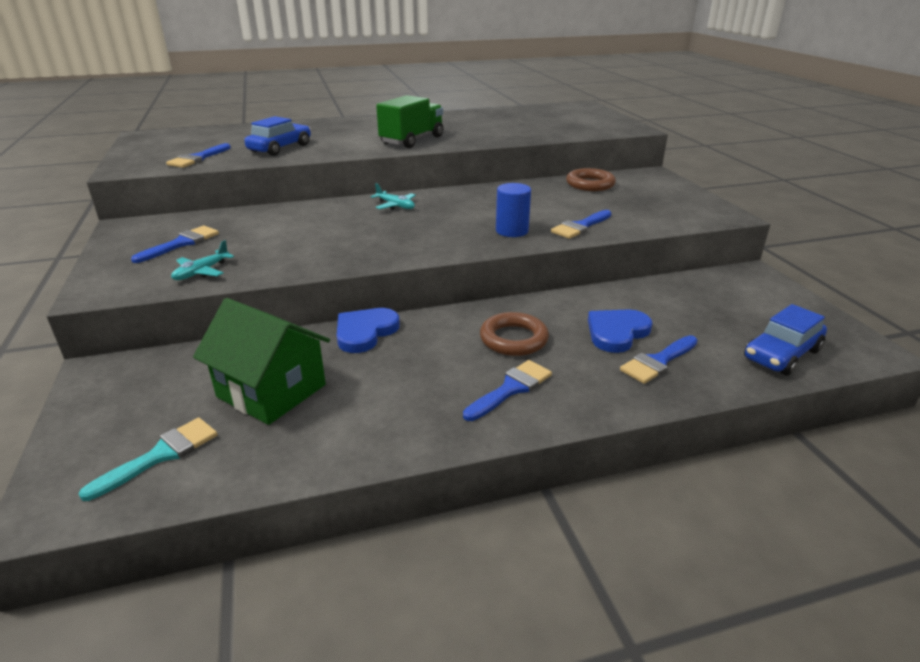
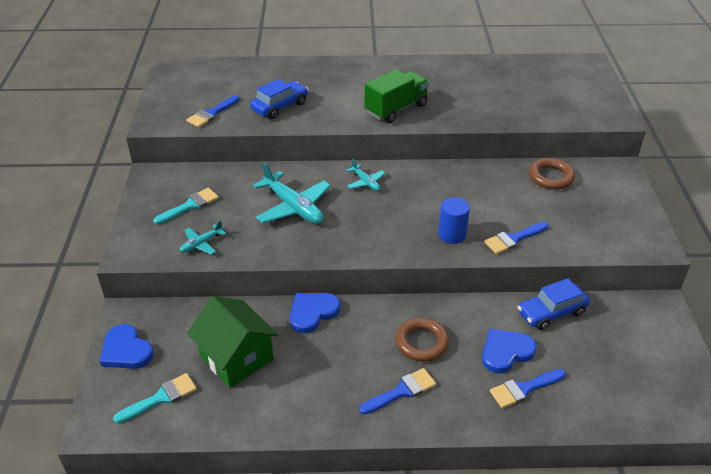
camera: 15 degrees right, 10 degrees up
blue brush [131,226,219,263] -> turquoise brush [153,188,219,224]
blue car [744,304,827,376] -> blue car moved to [517,278,590,330]
none -> blue heart [100,324,154,369]
none -> turquoise plane [253,162,331,224]

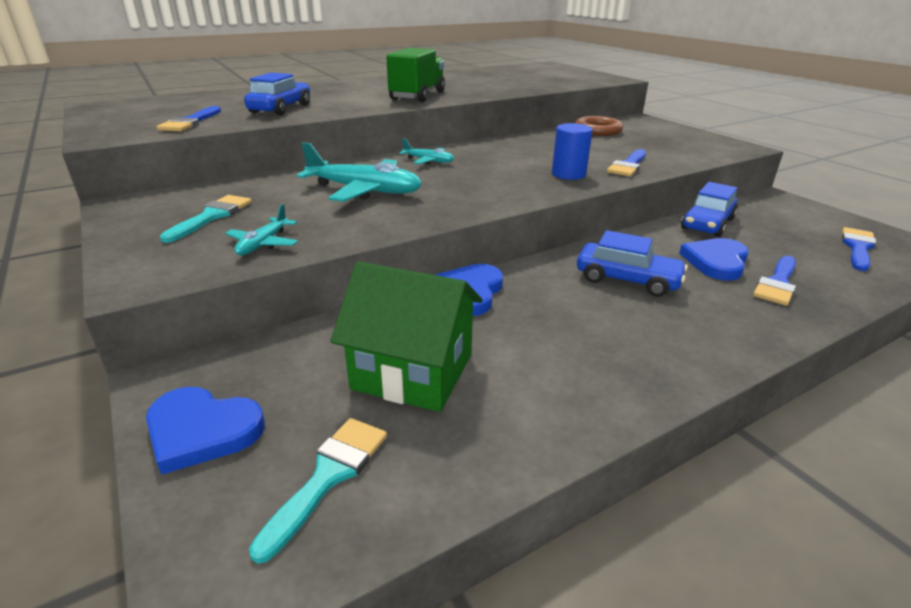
camera: 30 degrees left, 10 degrees down
blue brush [359,368,436,414] -> blue brush moved to [842,227,876,271]
brown ring [395,318,449,362] -> blue car [577,230,688,297]

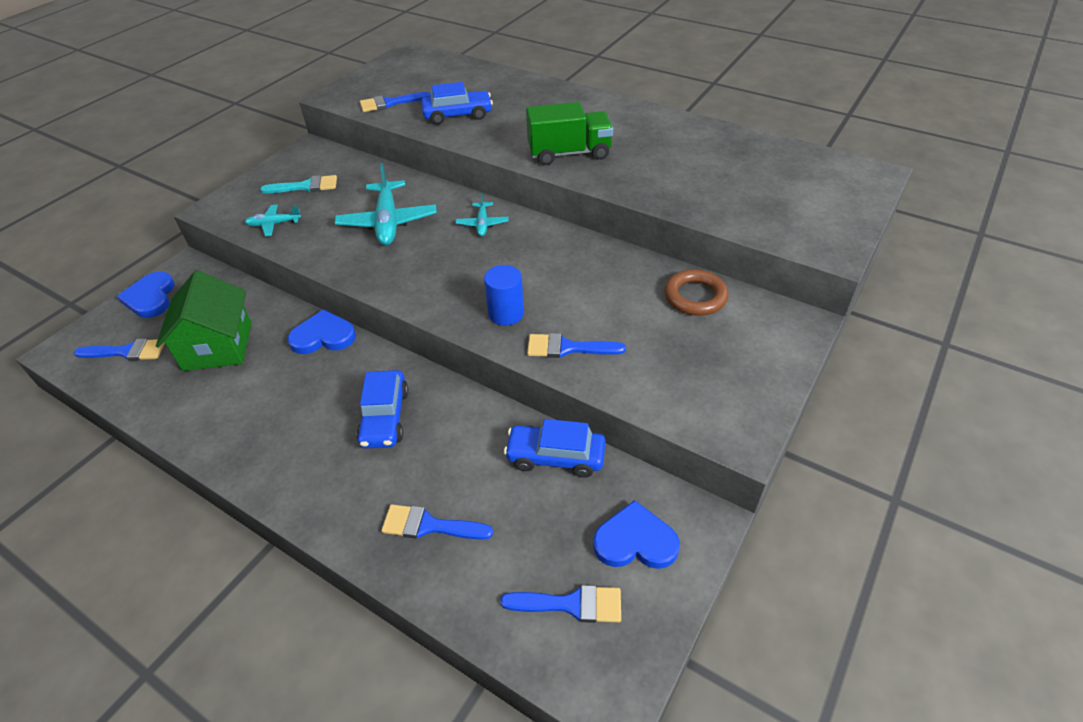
camera: 65 degrees right, 15 degrees up
turquoise brush [249,418,387,564] -> blue brush [74,339,165,361]
blue heart [679,238,749,281] -> blue heart moved to [593,500,680,569]

